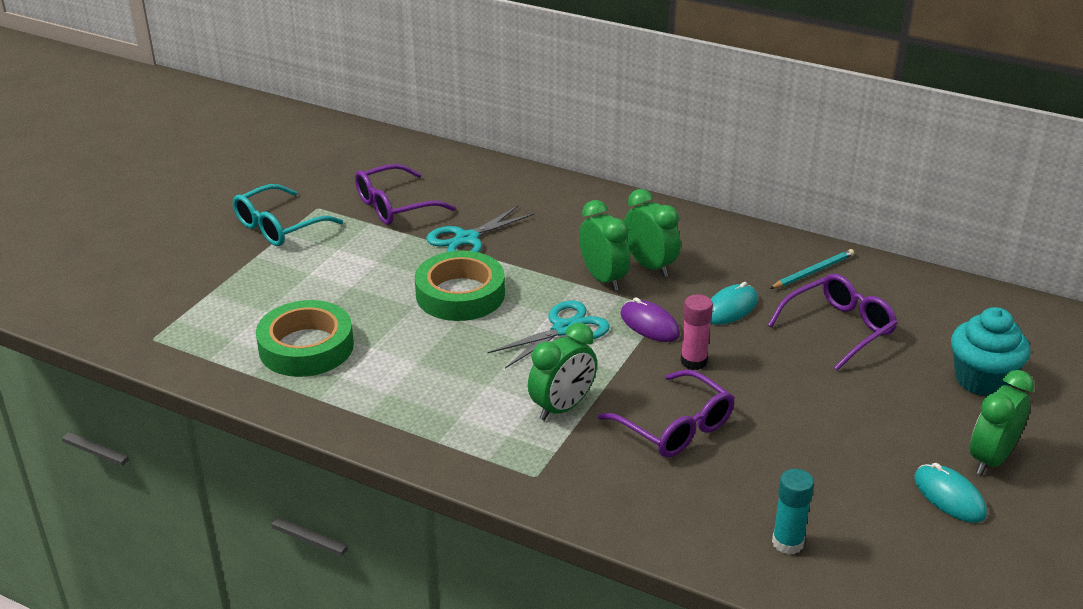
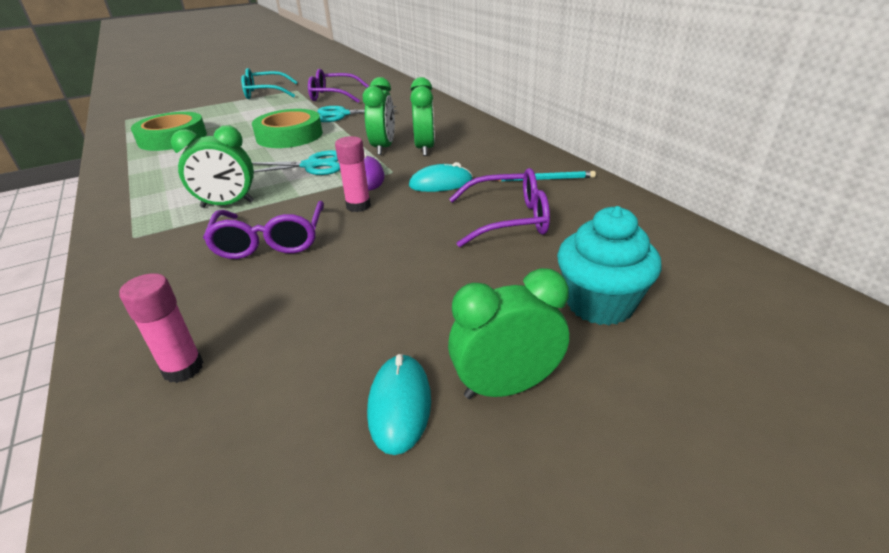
camera: 35 degrees right, 0 degrees up
turquoise glue stick [772,469,814,555] -> pink glue stick [119,273,203,383]

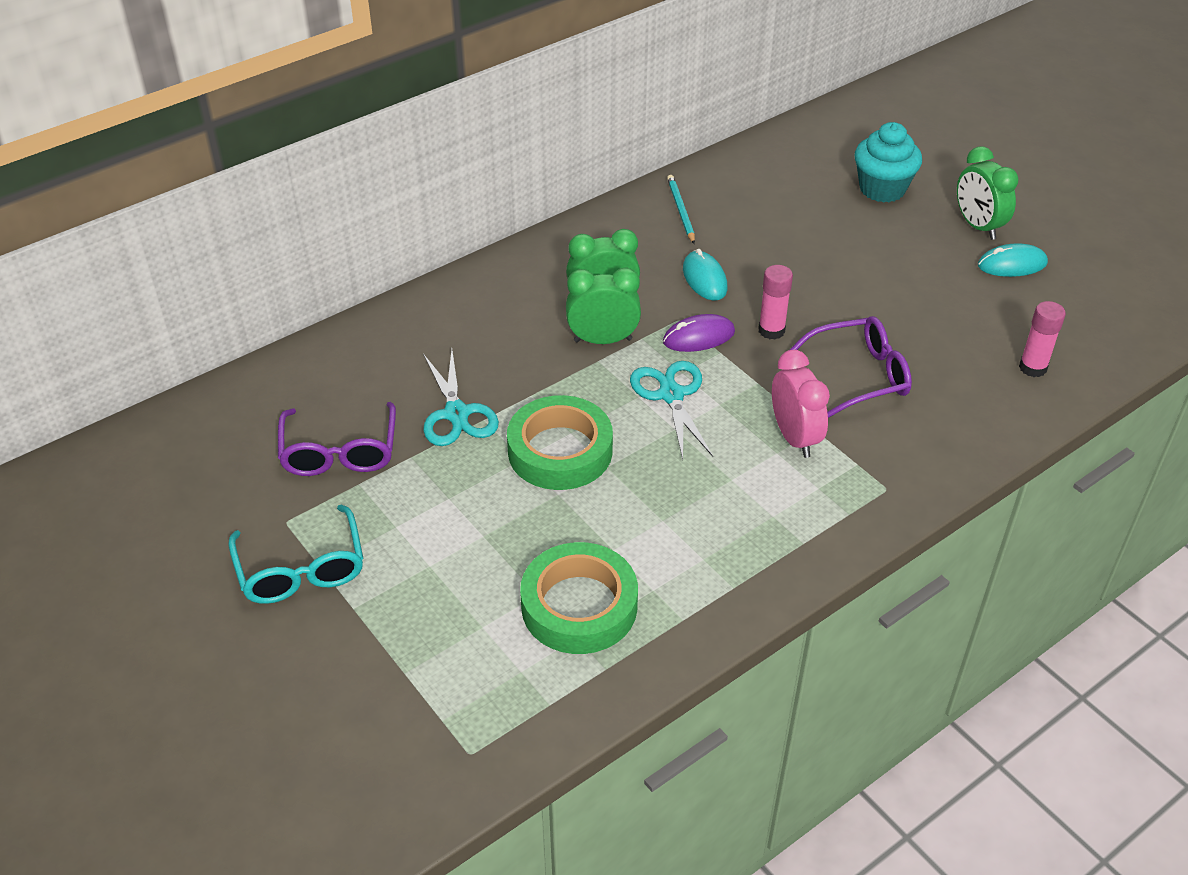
camera: 100 degrees left, 10 degrees up
green clock [171,125,254,208] -> pink clock [772,350,830,458]
purple glasses [449,168,550,247] -> none

